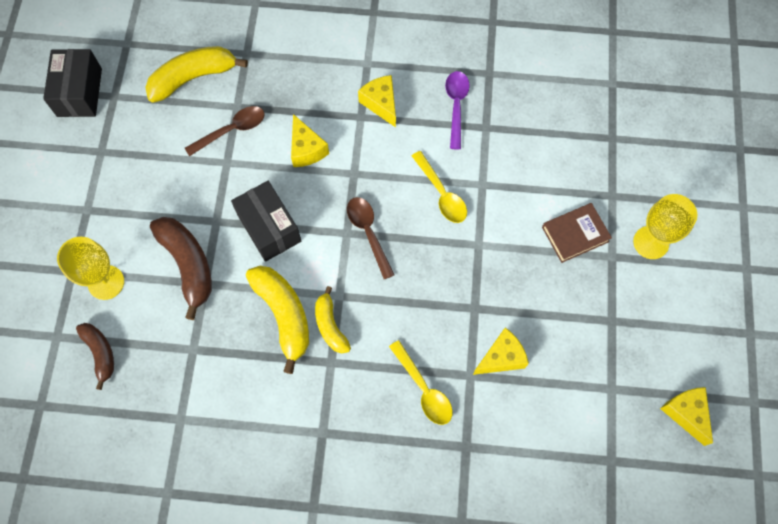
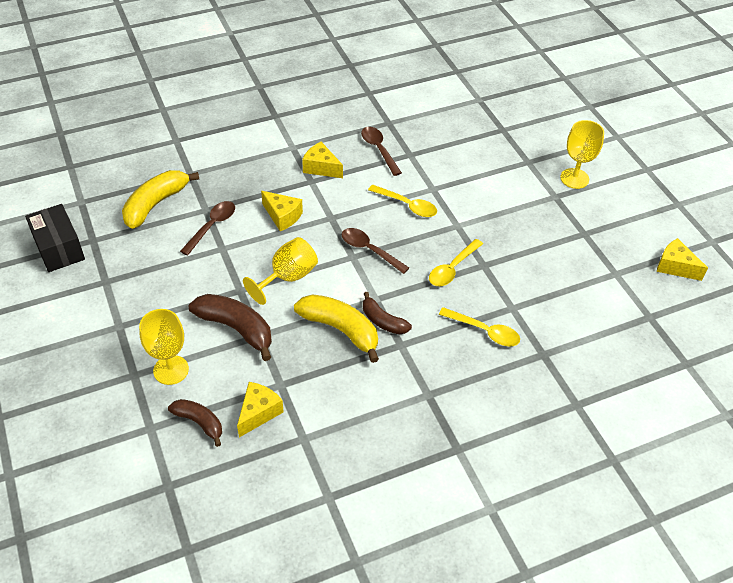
camera: 30 degrees left, 20 degrees down
black box [231,181,301,262] -> yellow goblet [243,237,318,305]
yellow banana [315,286,351,354] -> brown banana [363,292,412,335]
purple spoon [445,71,470,149] -> brown spoon [361,127,402,176]
yellow cheese [473,327,529,375] -> yellow cheese moved to [237,382,284,437]
brown book [542,203,612,263] -> none
none -> yellow spoon [429,239,483,286]

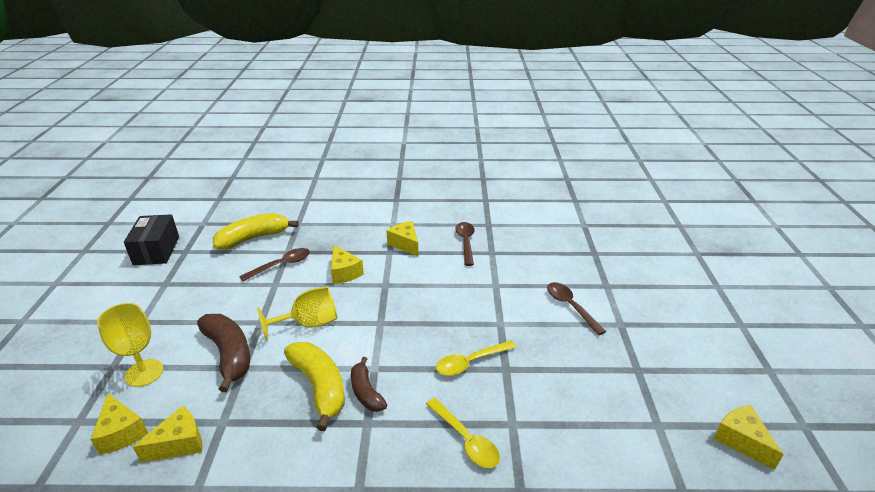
camera: 25 degrees right, 15 degrees down
brown banana [168,399,222,447] -> yellow cheese [91,393,148,455]
brown spoon [342,228,409,274] -> brown spoon moved to [547,282,606,336]
yellow spoon [368,184,437,217] -> none
yellow goblet [560,120,604,189] -> none

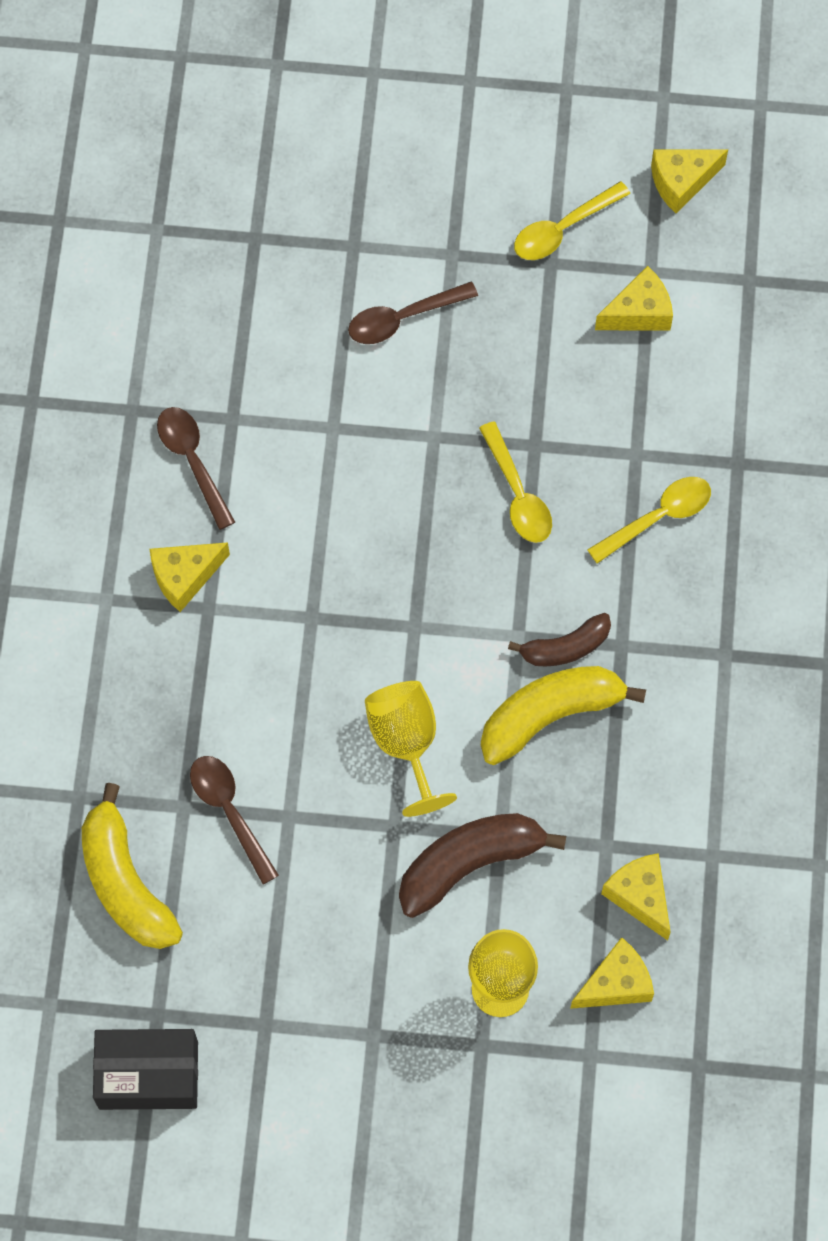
camera: 85 degrees left, 35 degrees up
yellow cheese [331,245,364,284] -> yellow cheese moved to [595,266,673,331]
brown spoon [455,222,475,266] -> brown spoon turned 60 degrees clockwise [157,407,235,530]
none -> yellow spoon [514,181,630,260]

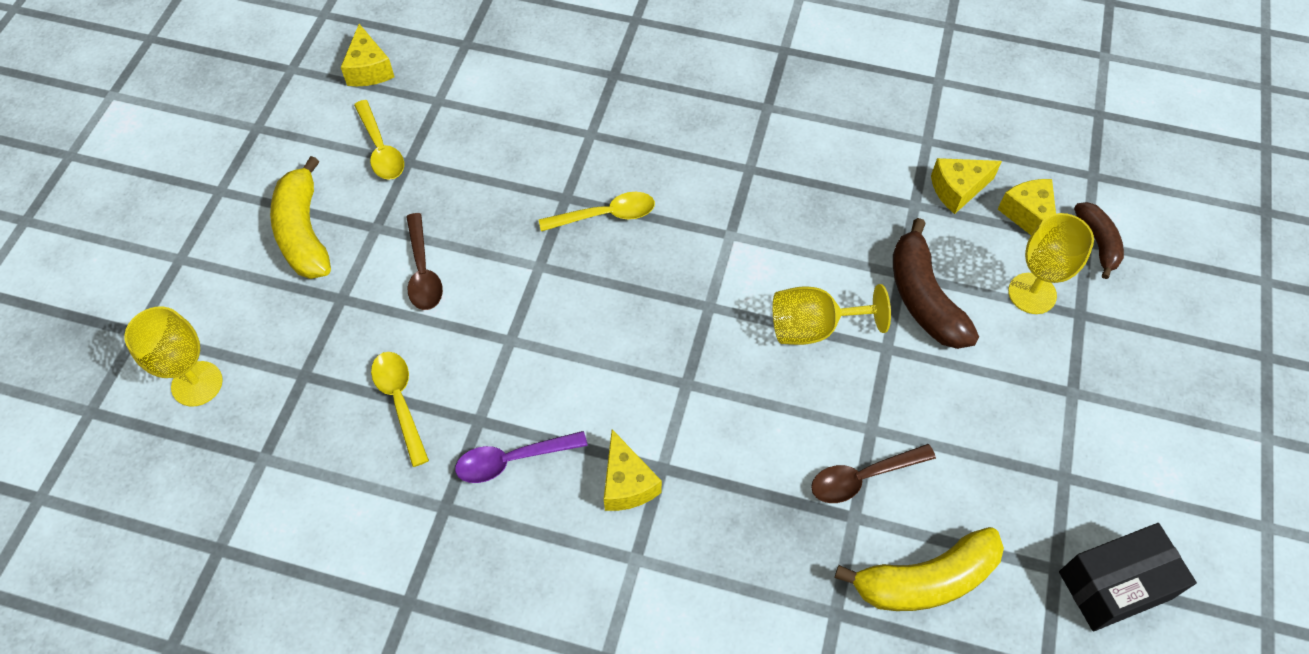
camera: 80 degrees left, 10 degrees down
black box [93,1029,198,1110] -> black box turned 60 degrees clockwise [1059,523,1197,631]
brown spoon [157,407,235,530] -> purple spoon [455,431,588,483]
yellow banana [481,666,646,765] -> yellow banana moved to [270,156,331,279]
brown banana [508,613,611,666] -> brown banana moved to [1074,202,1124,279]
yellow spoon [587,477,711,564] -> yellow spoon moved to [371,352,429,467]
yellow cheese [595,266,673,331] -> none
none -> yellow goblet [124,307,223,406]

